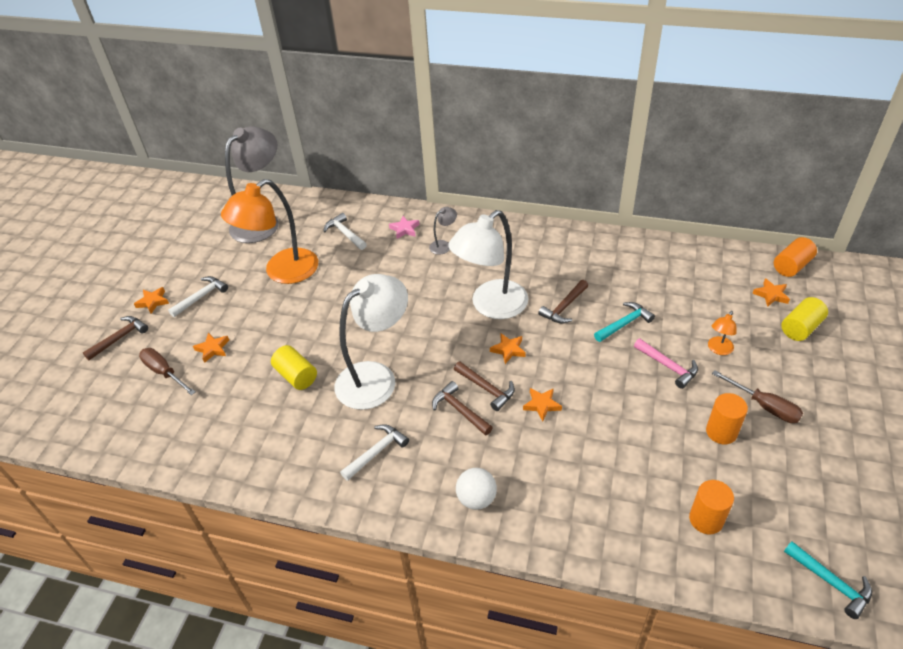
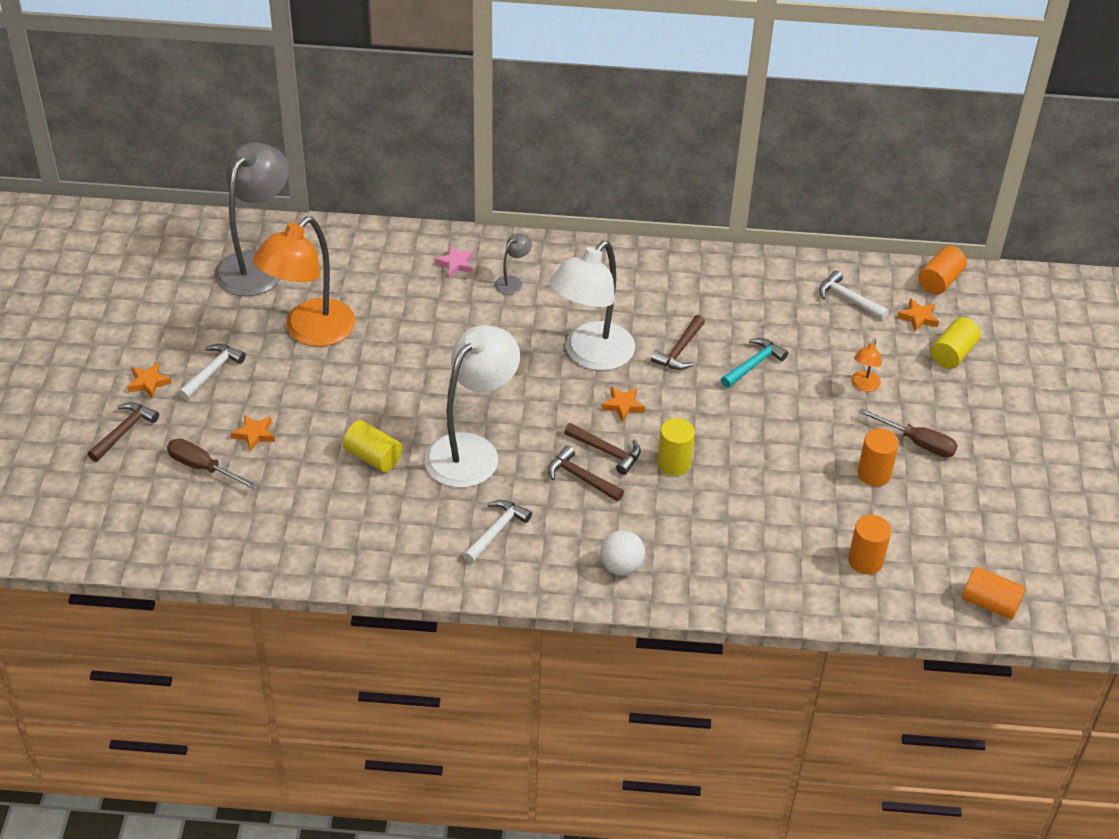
camera: 15 degrees left, 0 degrees up
white hammer [323,213,367,250] -> white hammer moved to [819,271,889,320]
orange star [523,388,562,421] -> yellow cylinder [657,418,695,476]
pink hammer [634,339,698,389] -> none
turquoise hammer [784,541,872,619] -> orange cylinder [962,567,1026,620]

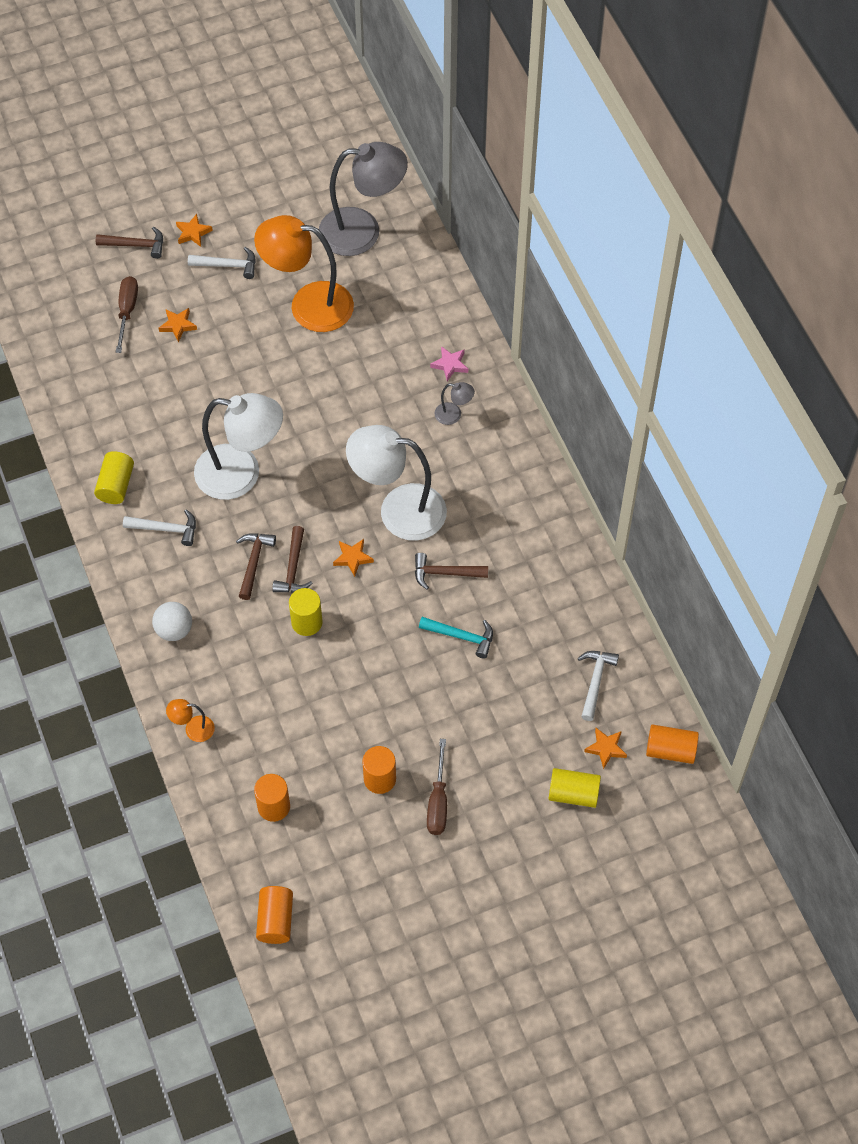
camera: 65 degrees right, 15 degrees up
yellow cylinder [343,420,402,472] -> yellow cylinder moved to [94,451,134,504]
orange lamp [851,339,882,392] -> orange lamp moved to [166,699,215,742]

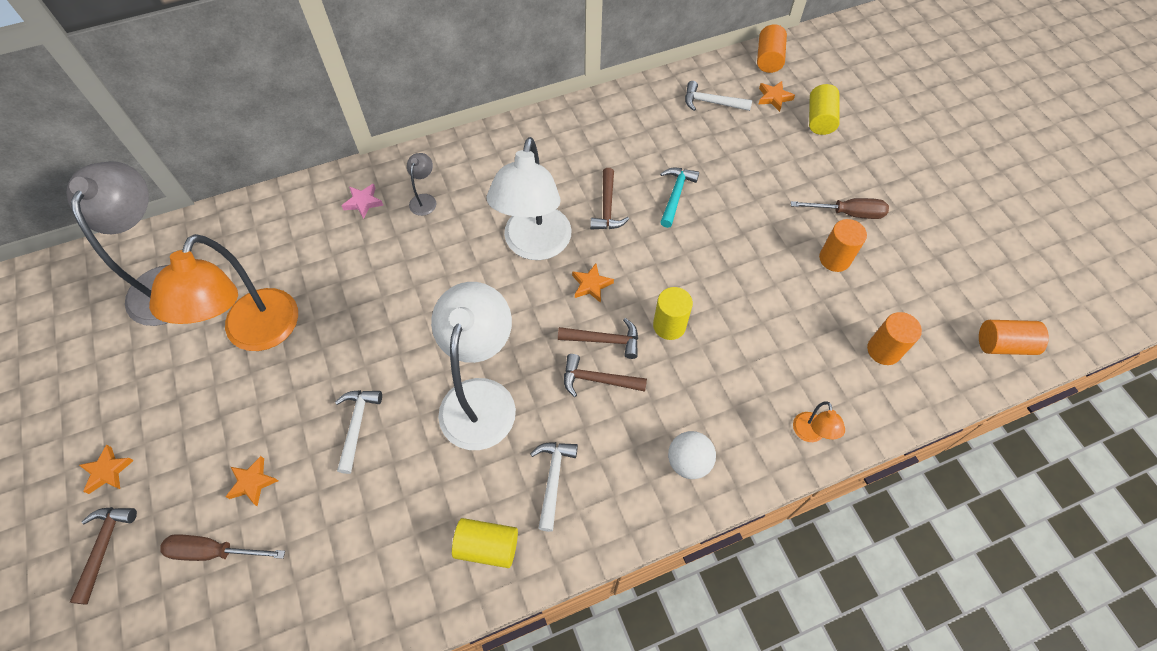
camera: 90 degrees left, 0 degrees up
white hammer [188,247,256,279] -> white hammer moved to [335,390,382,474]

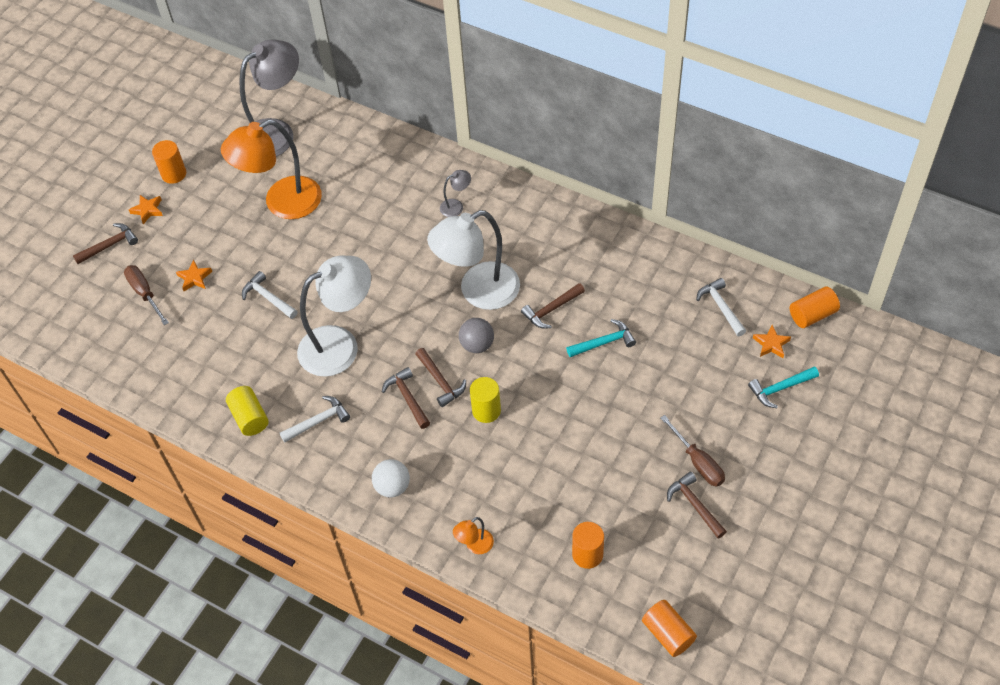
camera: 55 degrees right, 5 degrees down
white hammer [335,390,382,474] -> white hammer turned 105 degrees counterclockwise [242,271,298,319]
pink star [341,183,384,219] -> none
orange star [572,264,614,303] -> grey ball [459,318,494,353]
yellow cylinder [809,84,840,135] -> turquoise hammer [748,366,819,408]
orange cylinder [819,219,867,272] -> orange cylinder moved to [152,140,186,184]
none -> brown hammer [667,472,727,538]

